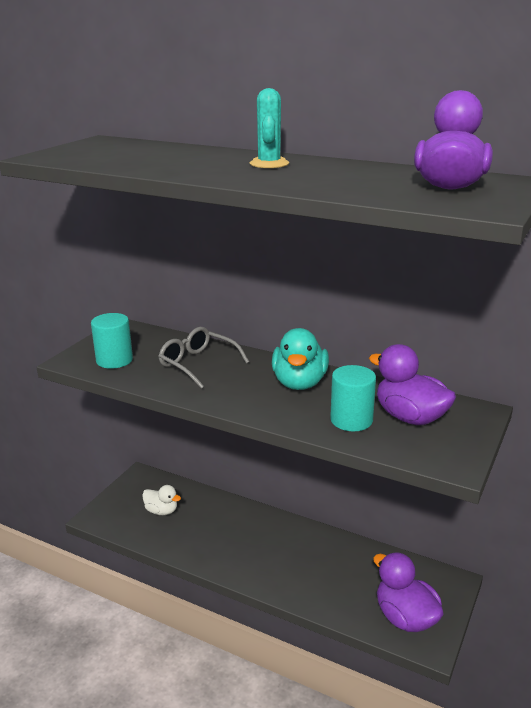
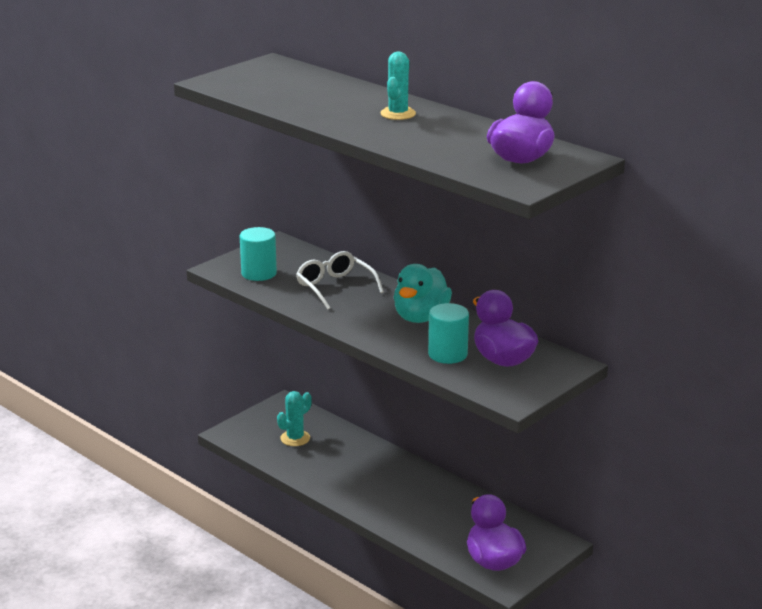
camera: 15 degrees right, 0 degrees up
white duck [142,485,181,515] -> turquoise cactus [277,391,312,446]
grey glasses [158,327,249,389] -> white glasses [296,251,384,309]

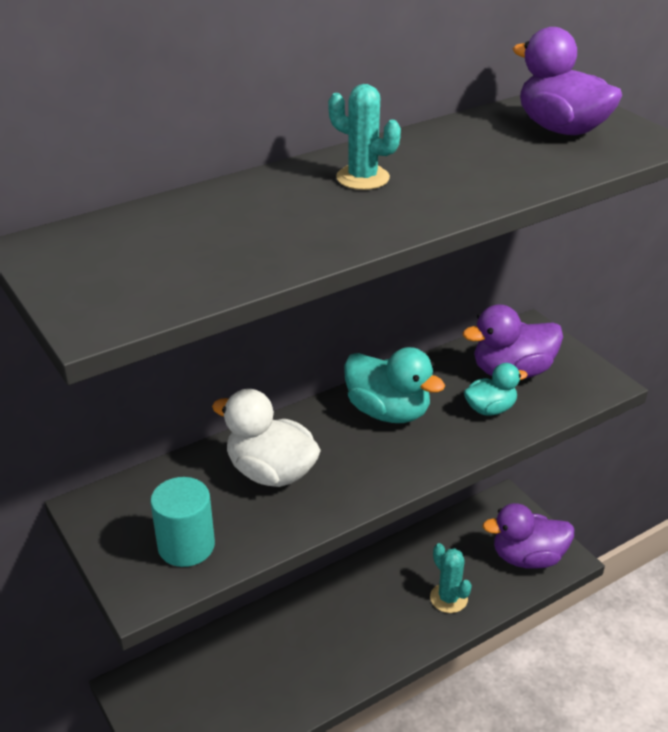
camera: 75 degrees left, 10 degrees up
turquoise cactus [277,391,312,446] -> turquoise cactus moved to [430,543,472,613]
white glasses [296,251,384,309] -> white duck [212,389,321,487]
turquoise cylinder [428,303,469,364] -> turquoise duck [464,363,528,415]

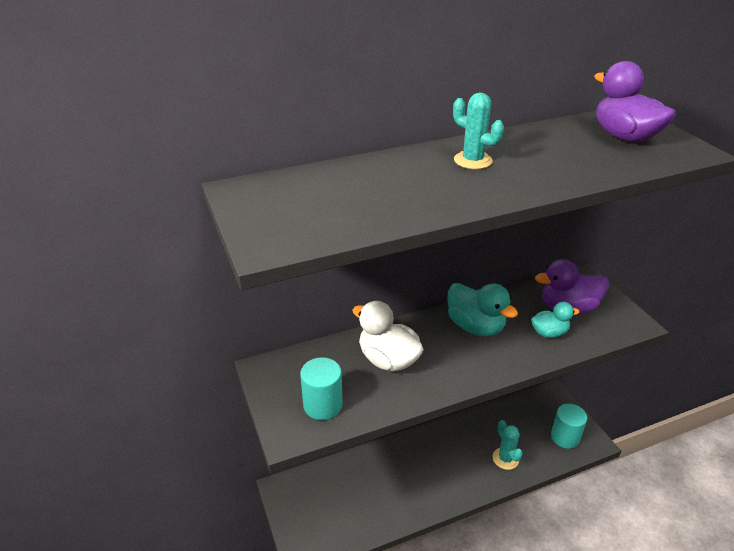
camera: 10 degrees right, 0 degrees up
purple duck [482,503,574,569] -> turquoise cylinder [551,404,587,449]

